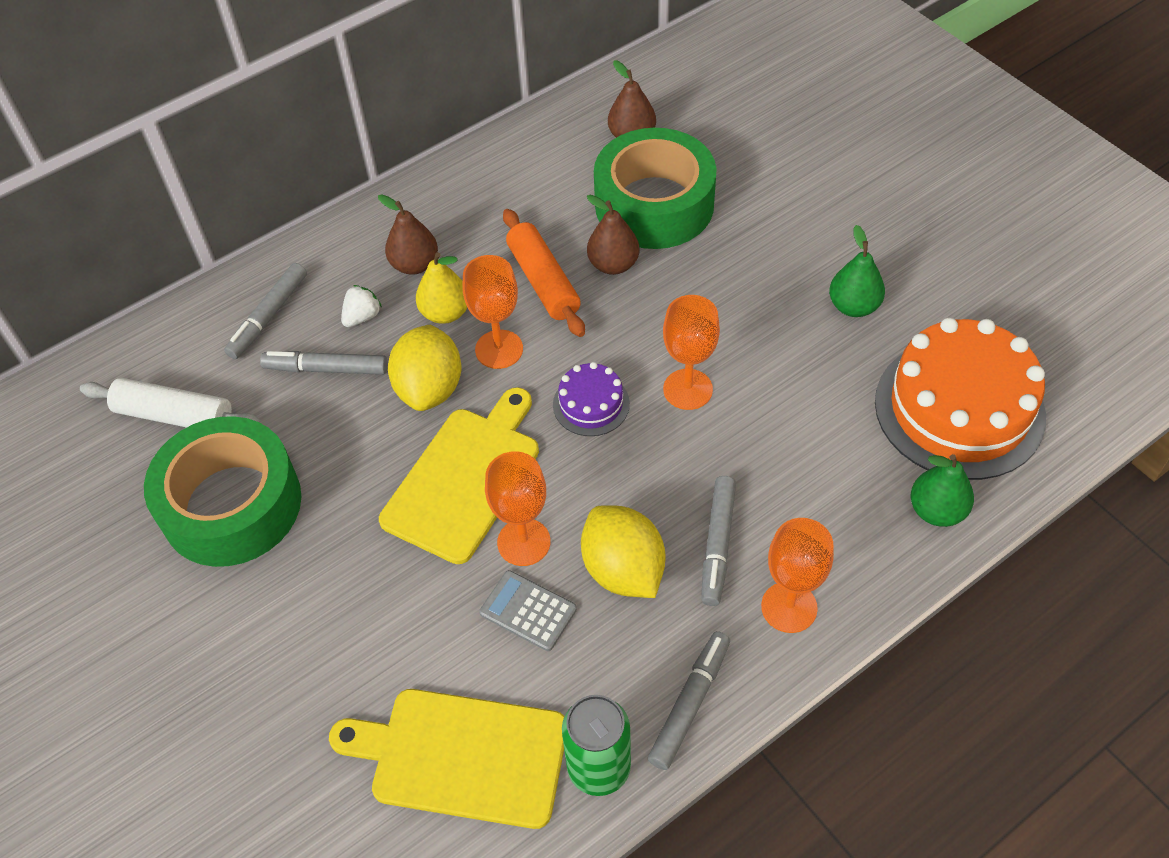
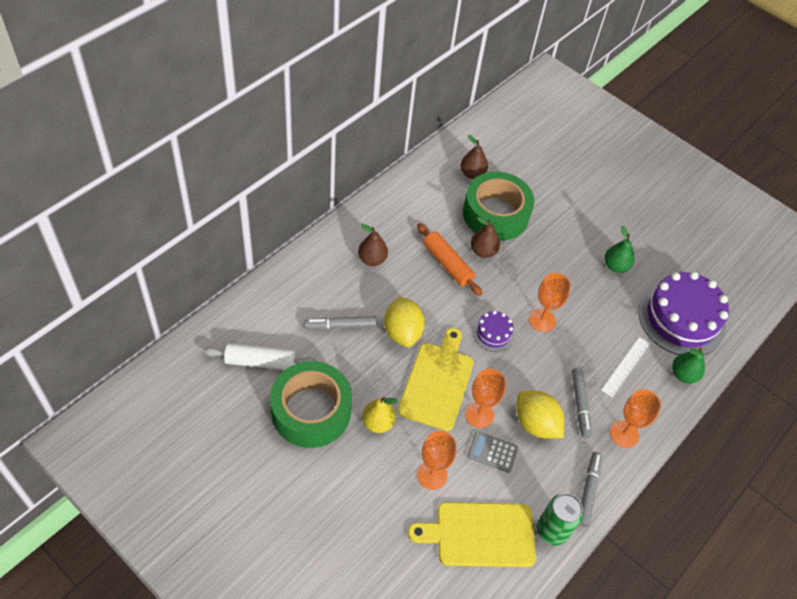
camera: 20 degrees left, 0 degrees up
grey marker [224,263,307,359] -> none
white strawberry [341,285,382,327] -> none
yellow pear [416,252,467,324] -> yellow pear moved to [362,397,398,433]
orange goblet [462,255,523,369] -> orange goblet moved to [417,431,457,490]
orange cake [875,318,1046,480] -> purple cake [638,272,729,355]
none -> white ruler [602,337,650,397]

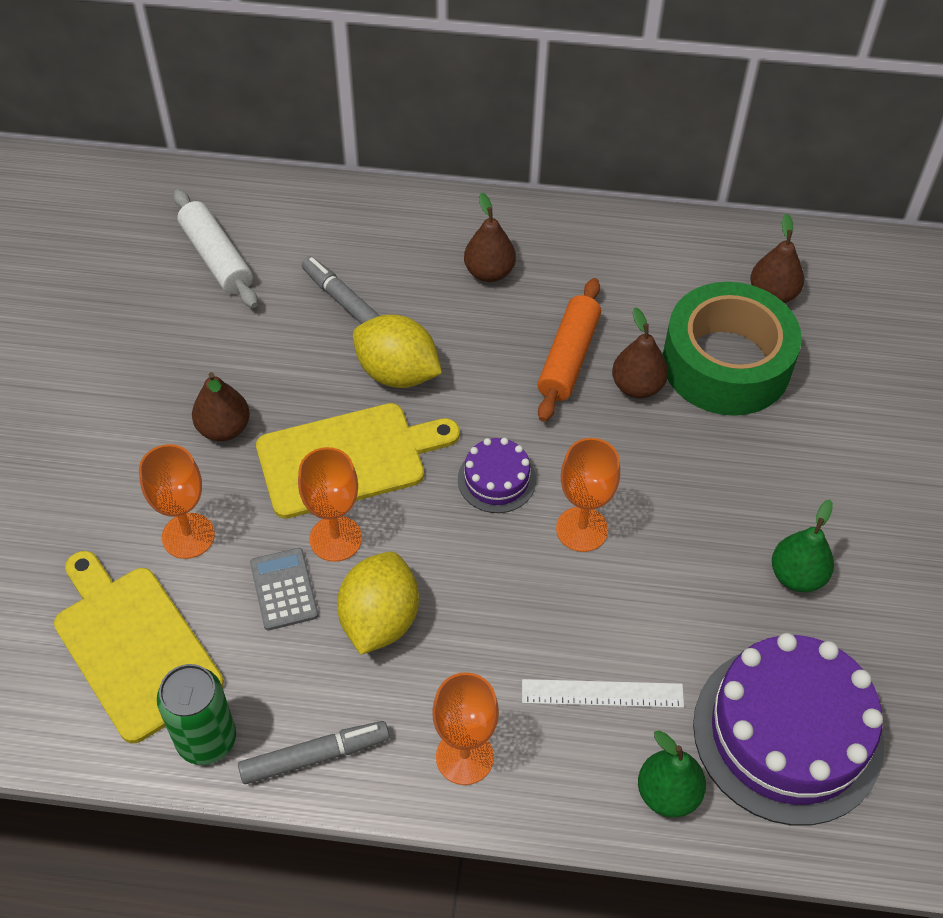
camera: 60 degrees right, 0 degrees up
green tape [270,361,352,448] -> none
yellow pear [362,397,398,433] -> brown pear [192,372,250,441]
yellow lemon [384,297,425,347] -> yellow lemon turned 75 degrees clockwise [353,314,442,388]
grey marker [572,367,592,438] -> none

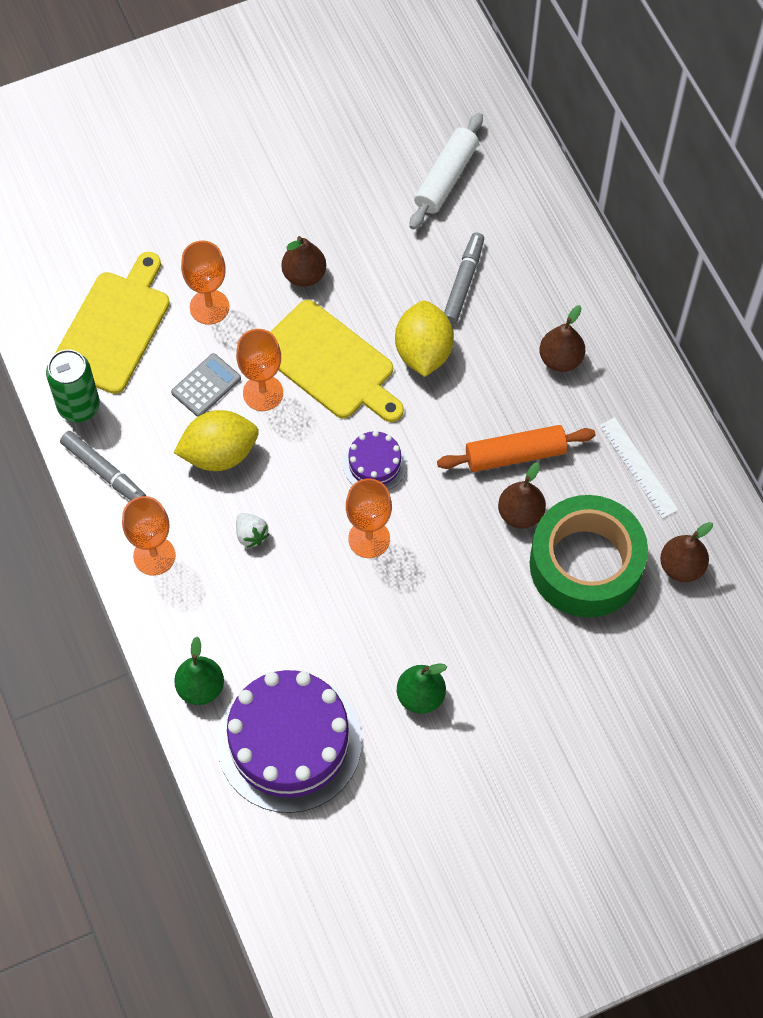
camera: 60 degrees right, 10 degrees up
white ruler [522,679,684,708] -> white ruler moved to [599,417,678,519]
none -> white strawberry [236,513,269,548]

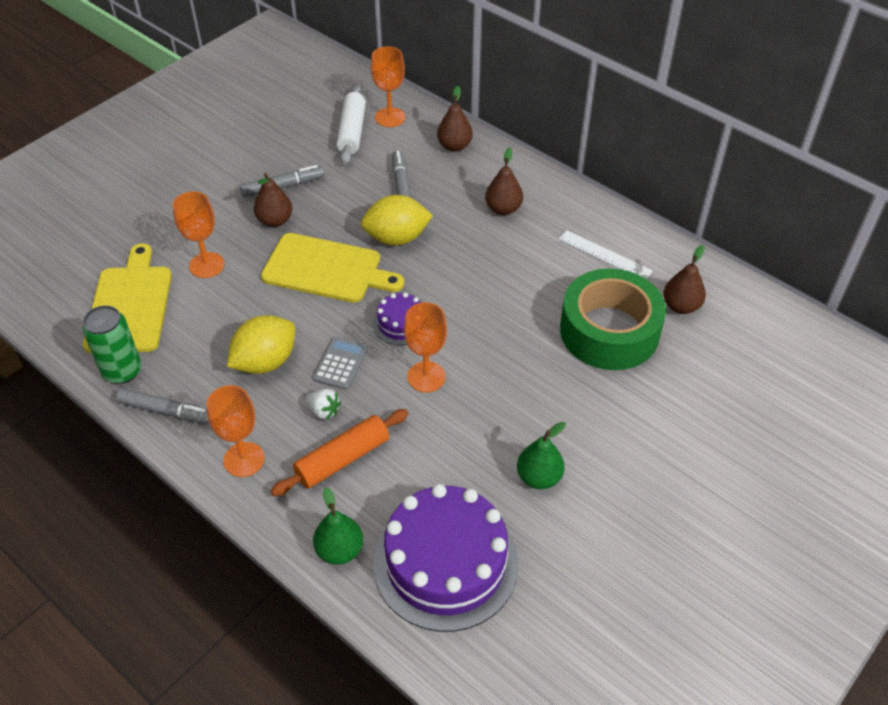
camera: 25 degrees left, 15 degrees down
grey calculator [171,353,241,417] -> grey calculator moved to [312,337,368,390]
orange goblet [236,329,283,411] -> orange goblet moved to [371,46,405,127]
yellow lemon [395,301,454,377] -> yellow lemon turned 75 degrees counterclockwise [361,195,433,245]
orange rolling pin [437,425,595,472] -> orange rolling pin moved to [271,409,409,496]
brown pear [498,462,546,529] -> brown pear moved to [437,86,473,151]
none -> grey marker [240,165,325,197]

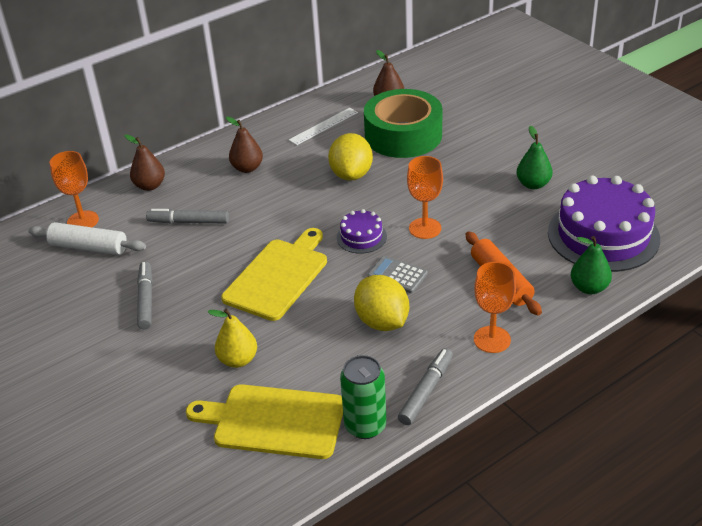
camera: 75 degrees left, 10 degrees down
orange goblet [173,191,225,278] -> yellow pear [208,308,257,368]
brown pear [254,173,292,227] -> none
white strawberry [306,389,341,420] -> none
yellow lemon [361,195,433,245] -> yellow lemon moved to [328,133,373,181]

